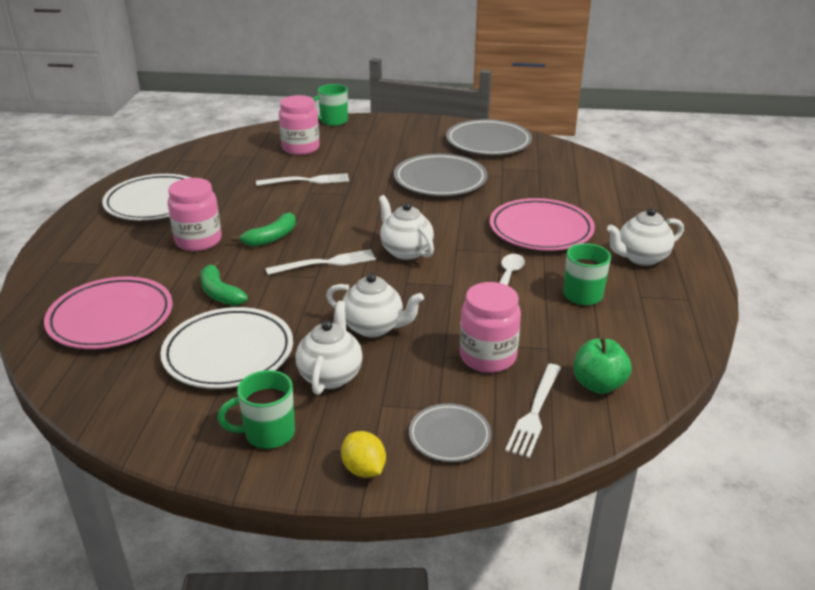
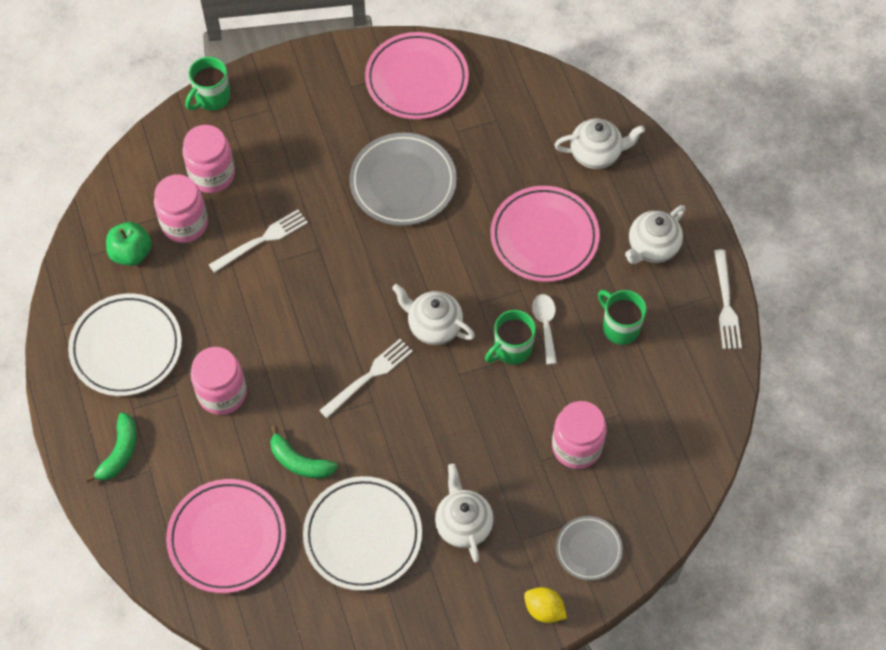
camera: 25 degrees left, 30 degrees up
green mug [217,370,295,449] -> green mug moved to [485,310,536,364]
green banana [231,212,296,246] -> green banana moved to [85,412,137,483]
white teapot [326,273,424,338] -> white teapot moved to [554,118,645,169]
grey plate [446,119,532,155] -> pink plate [365,32,469,119]
white fork [505,364,561,458] -> white fork moved to [714,250,742,349]
green apple [573,337,632,394] -> green apple moved to [106,222,152,266]
none -> pink jar [154,174,208,243]

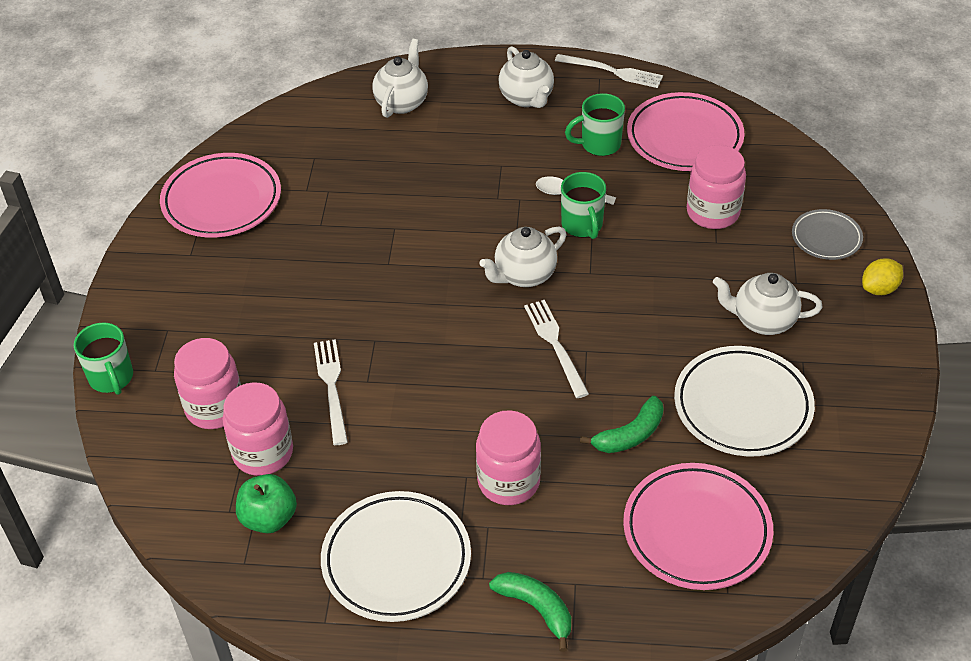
camera: 65 degrees left, 15 degrees down
grey plate [349,133,457,226] -> none
pink plate [490,186,600,282] -> pink plate moved to [627,92,745,171]

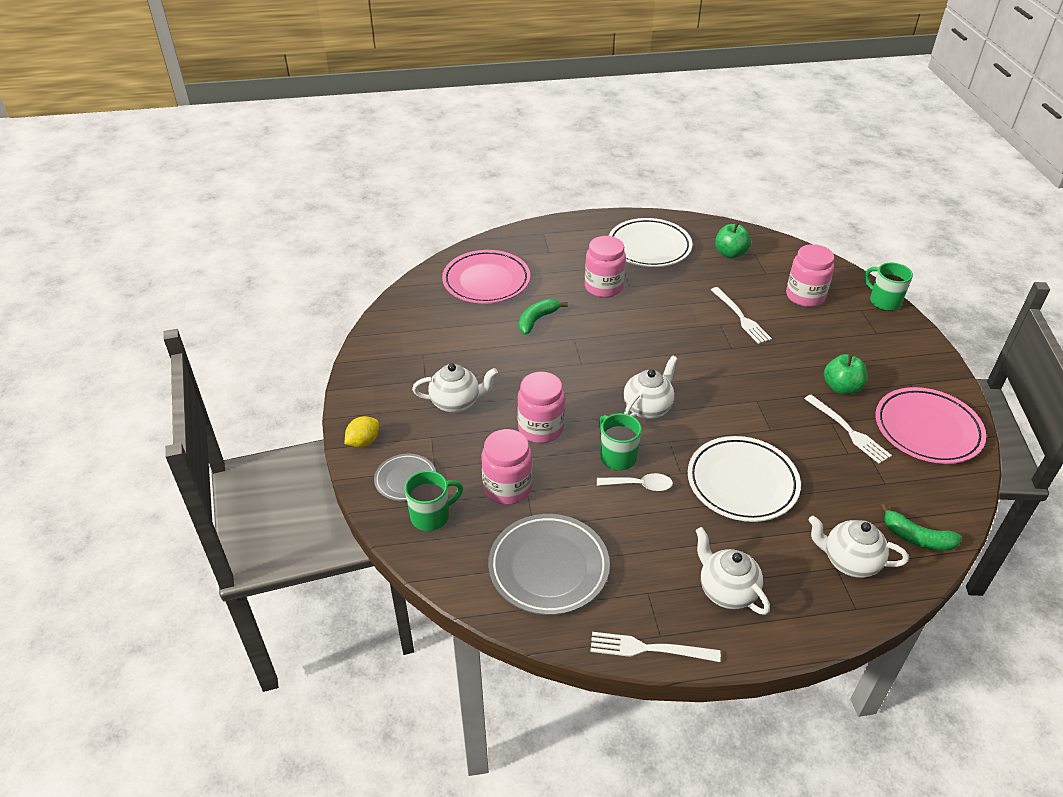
camera: 165 degrees right, 5 degrees down
pink jar [222,382,293,476] -> pink jar moved to [517,372,565,443]
white teapot [372,39,428,118] -> white teapot turned 105 degrees clockwise [808,516,909,578]
green banana [489,572,571,652] -> green banana moved to [880,503,962,551]
white fork [524,300,589,398] -> white fork moved to [804,395,892,464]
green mug [565,93,625,156] -> green mug moved to [405,470,463,531]
pink plate [627,92,745,171] -> grey plate [488,514,610,615]
white plate [674,346,815,456] -> white plate moved to [688,436,801,522]
none -> green apple [824,354,867,394]

